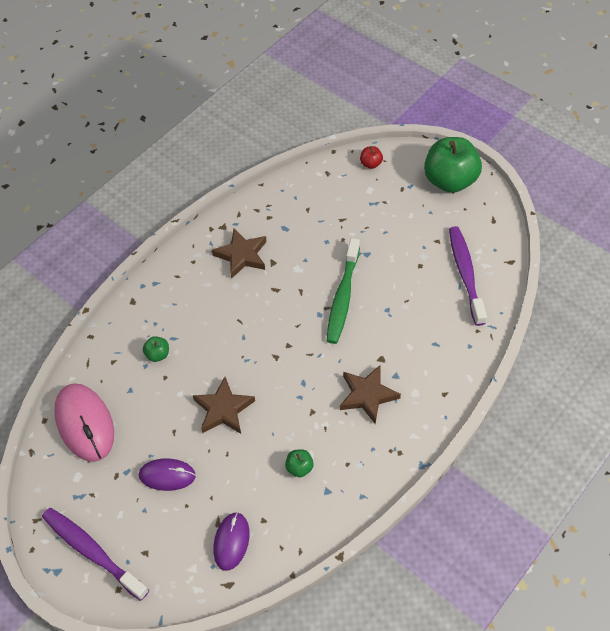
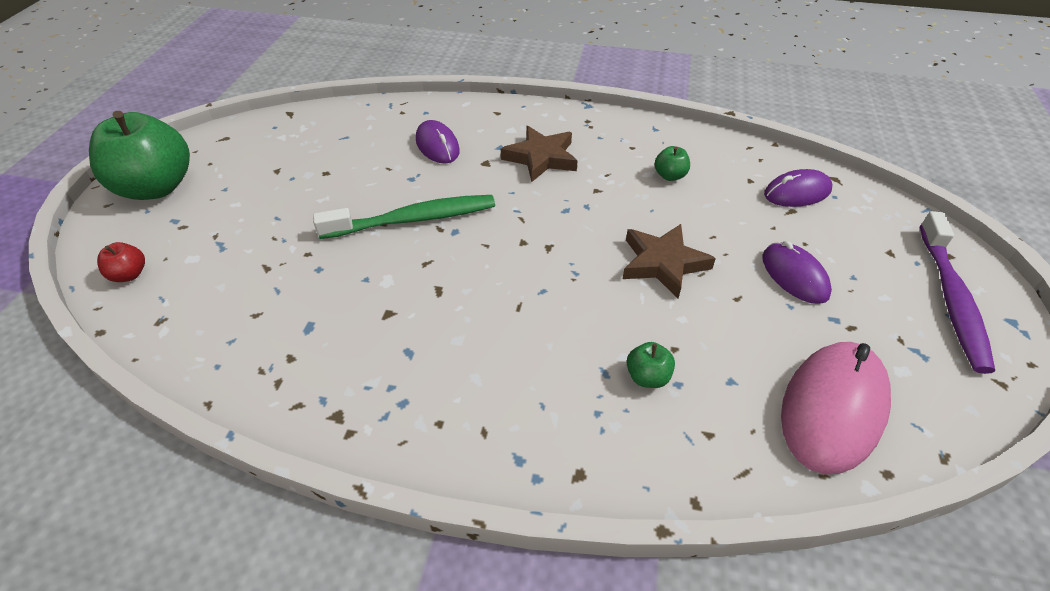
camera: 120 degrees left, 10 degrees down
brown star [212,228,267,279] -> none
purple toothbrush [449,226,487,326] -> none
none -> purple mouse [416,120,460,163]

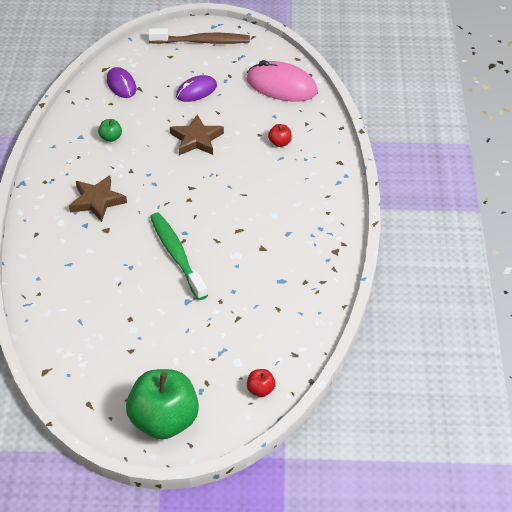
camera: 100 degrees left, 0 degrees up
purple mouse [416,120,460,163] -> none
green apple [627,342,675,388] -> red apple [268,124,292,147]
purple toothbrush [920,211,995,374] -> brown toothbrush [148,28,250,44]

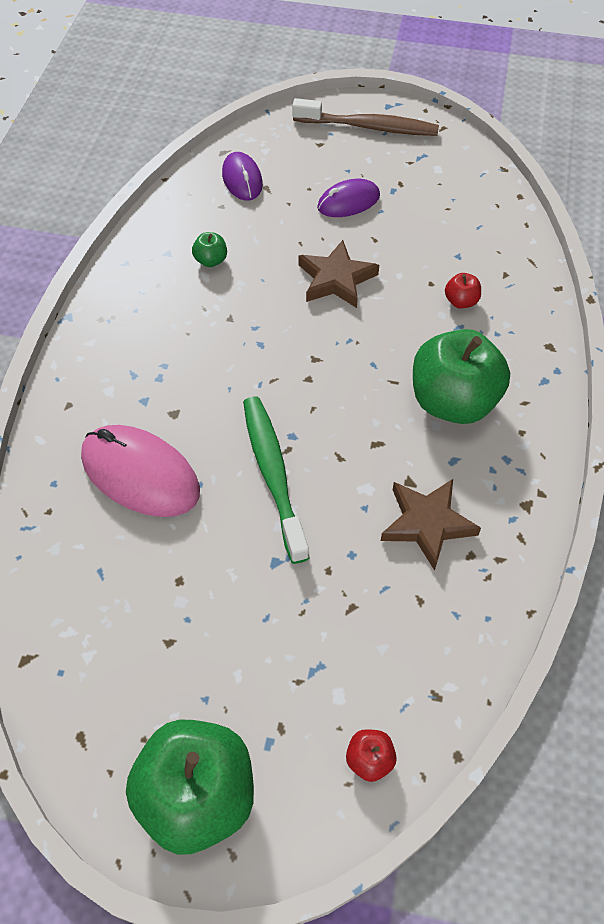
camera: 10 degrees right, 10 degrees up
brown star [69,176,127,222] -> brown star moved to [381,479,481,571]
pink mouse [246,60,318,101] -> pink mouse moved to [81,425,200,517]
none -> green apple [413,329,510,424]

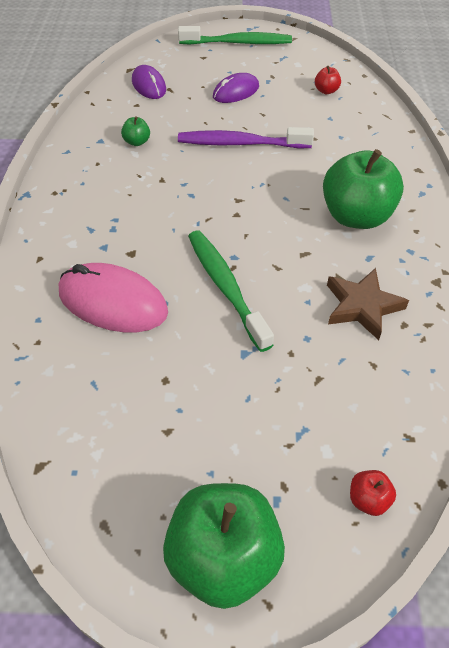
camera: 10 degrees left, 5 degrees down
brown toothbrush [292,98,439,136] -> green toothbrush [178,26,292,45]
brown star [299,240,379,308] -> purple toothbrush [178,127,314,149]
red apple [445,273,481,309] -> red apple moved to [315,66,341,94]

